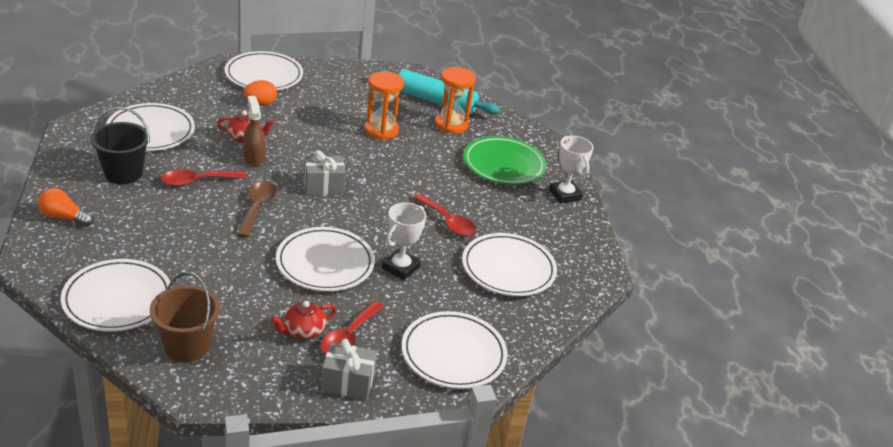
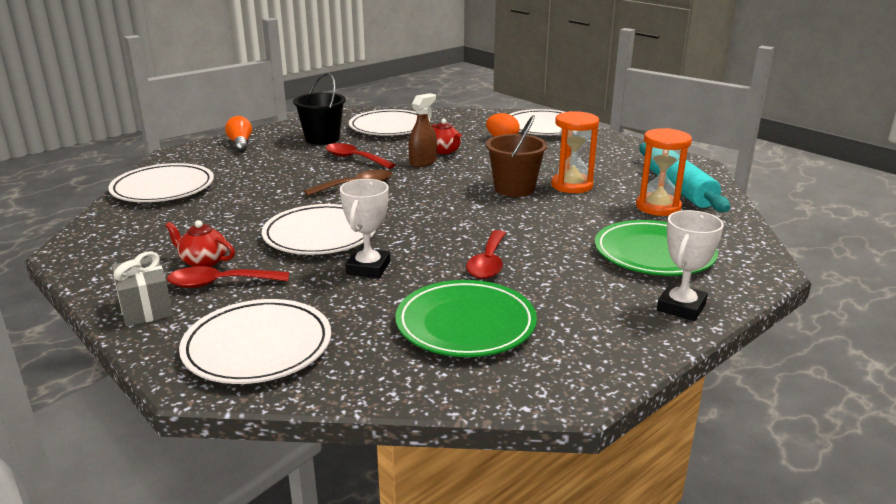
camera: 60 degrees right, 10 degrees down
brown bucket [150,272,220,362] -> brown bucket moved to [486,115,548,197]
grey gift [304,150,346,195] -> none
white trophy [382,202,426,280] -> white trophy turned 75 degrees counterclockwise [340,179,390,278]
white plate [462,233,557,296] -> green plate [395,280,537,357]

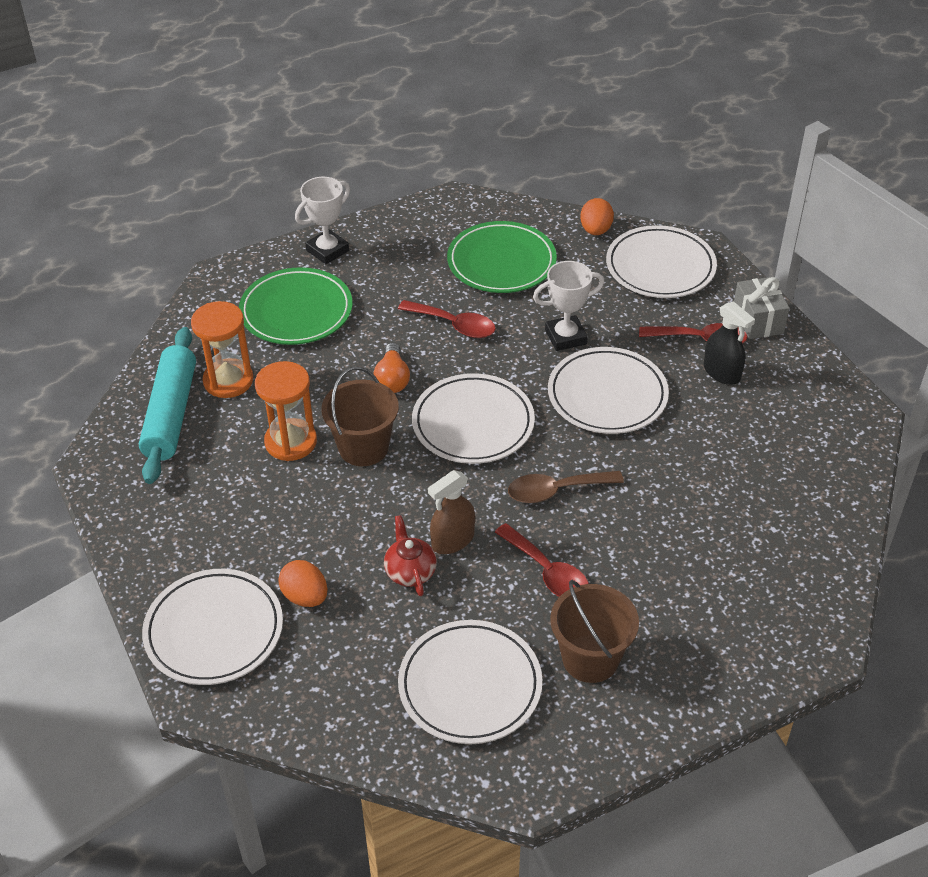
camera: 165 degrees left, 20 degrees up
white plate [108,163,214,202] -> white plate moved to [412,373,535,464]
red teapot [165,220,235,267] -> black spray bottle [704,301,755,385]
orange light bulb [225,116,252,152] -> orange light bulb moved to [374,343,410,393]
black bucket [293,73,346,145] -> brown bucket [550,580,639,683]
white trophy [340,179,390,278] -> white trophy turned 45 degrees clockwise [533,261,605,351]
red spoon [466,230,506,279] -> red spoon turned 90 degrees clockwise [398,300,496,338]
none -> orange egg [580,198,614,235]

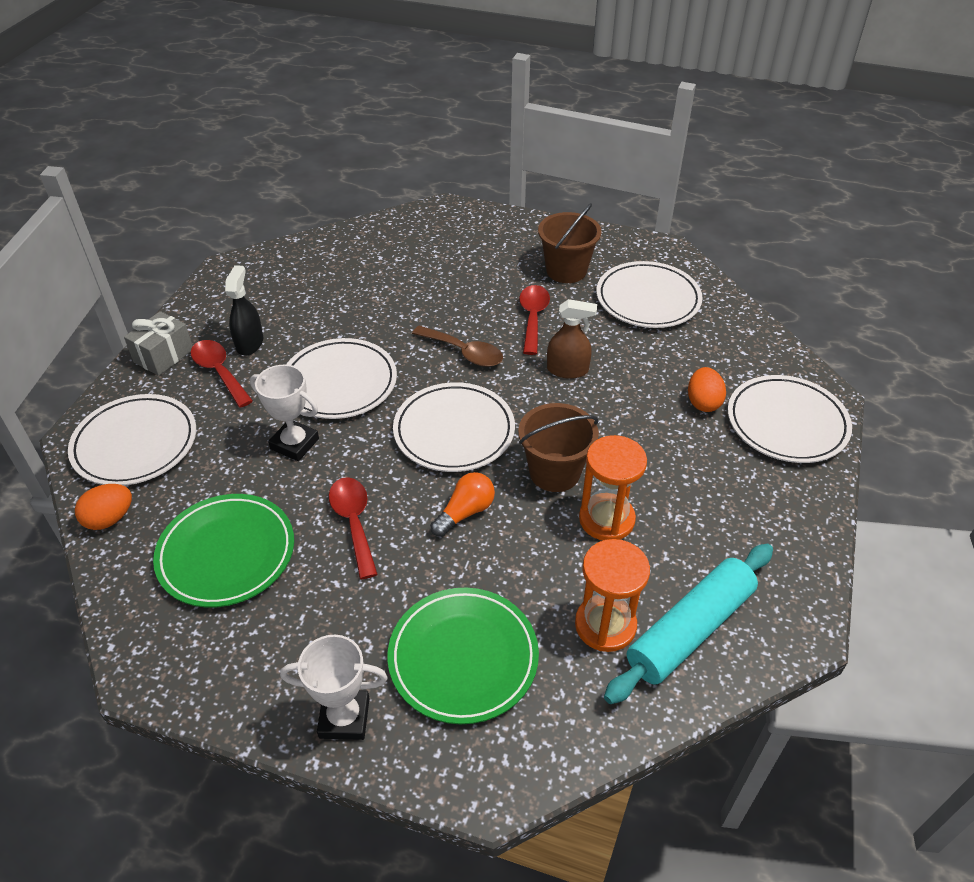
camera: 135 degrees left, 0 degrees up
red teapot [384,515,437,596] -> none

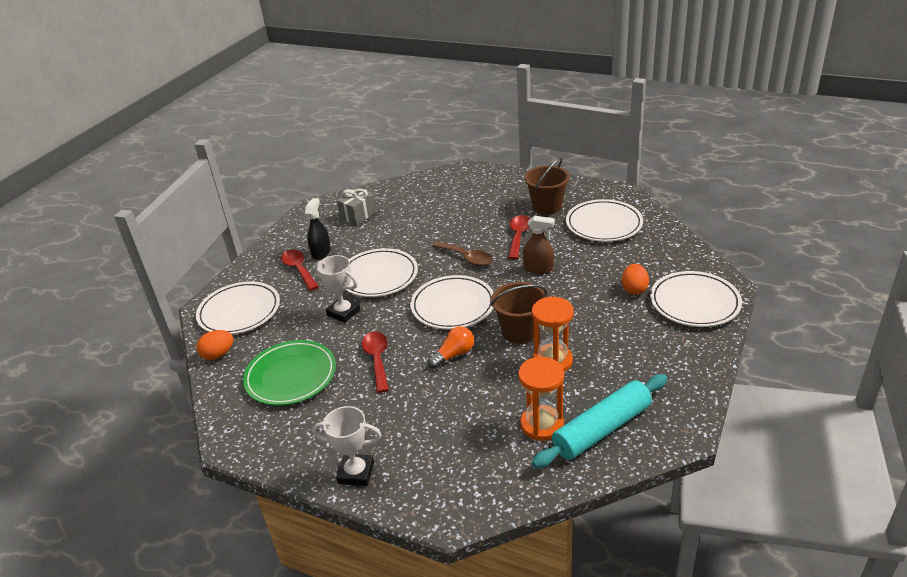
camera: 10 degrees right, 10 degrees down
grey gift [124,311,193,376] -> grey gift moved to [337,188,377,225]
green plate [387,588,539,724] -> none

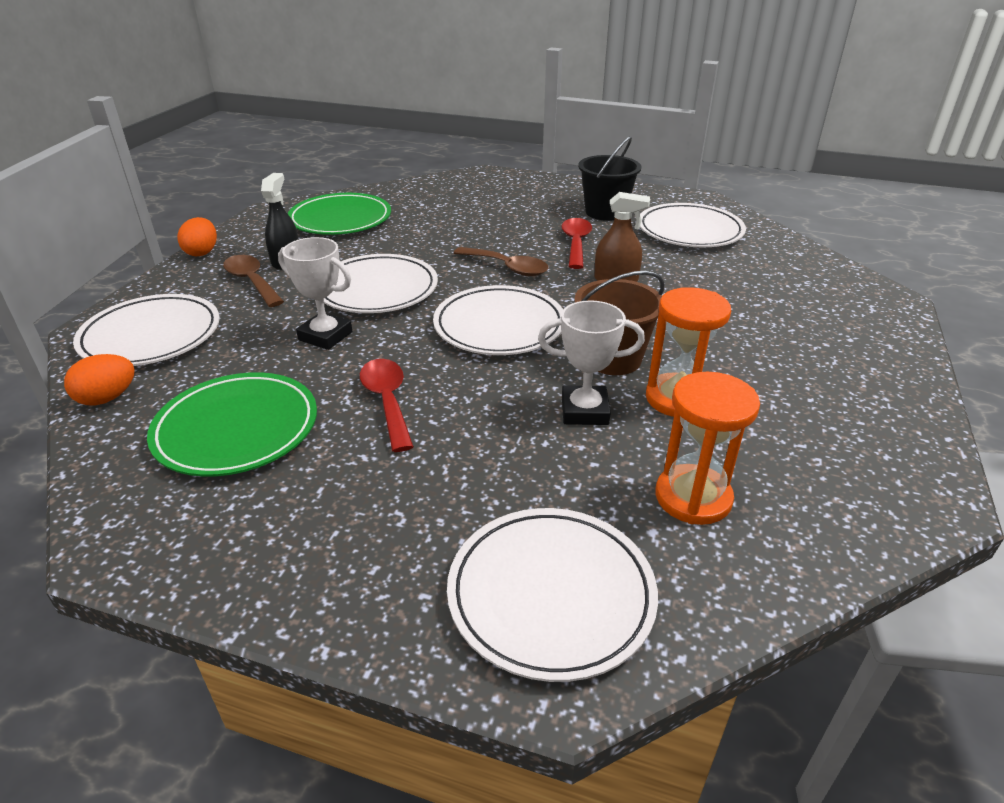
camera: 10 degrees left, 0 degrees up
red spoon [281,250,319,291] -> brown spoon [223,255,284,307]
white trophy [313,406,382,486] -> white trophy moved to [538,300,645,425]
grey gift [337,188,377,225] -> green plate [288,193,391,235]
orange light bulb [428,326,474,369] -> none
brown bucket [524,157,569,215] -> black bucket [578,136,641,221]
turquoise rolling pin [532,374,667,468] -> none
orange egg [622,264,649,295] -> orange egg moved to [177,217,217,256]
white plate [650,271,742,327] -> white plate moved to [447,508,658,682]

